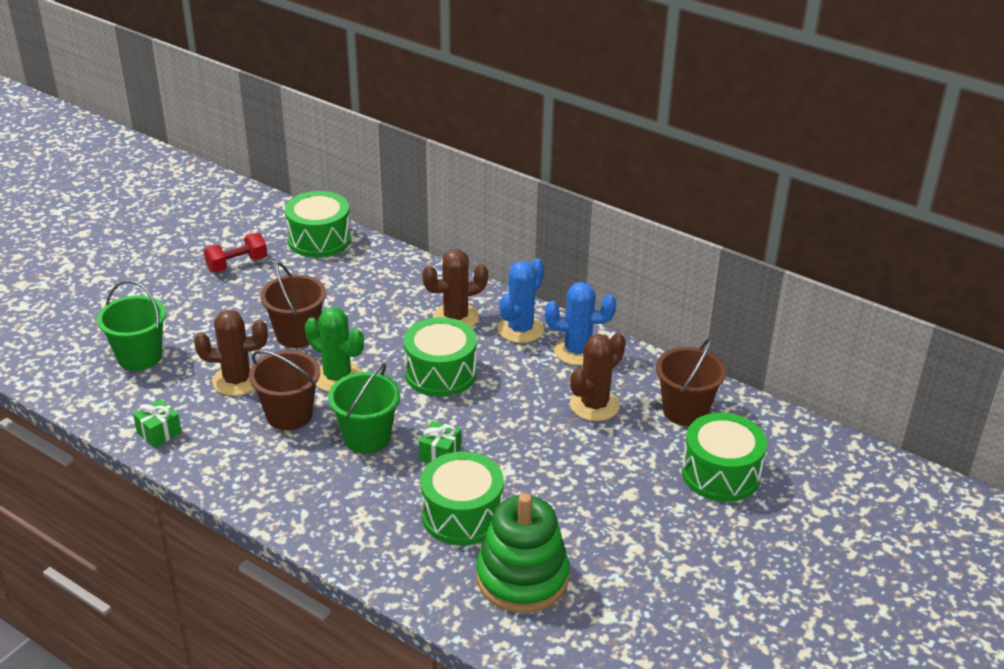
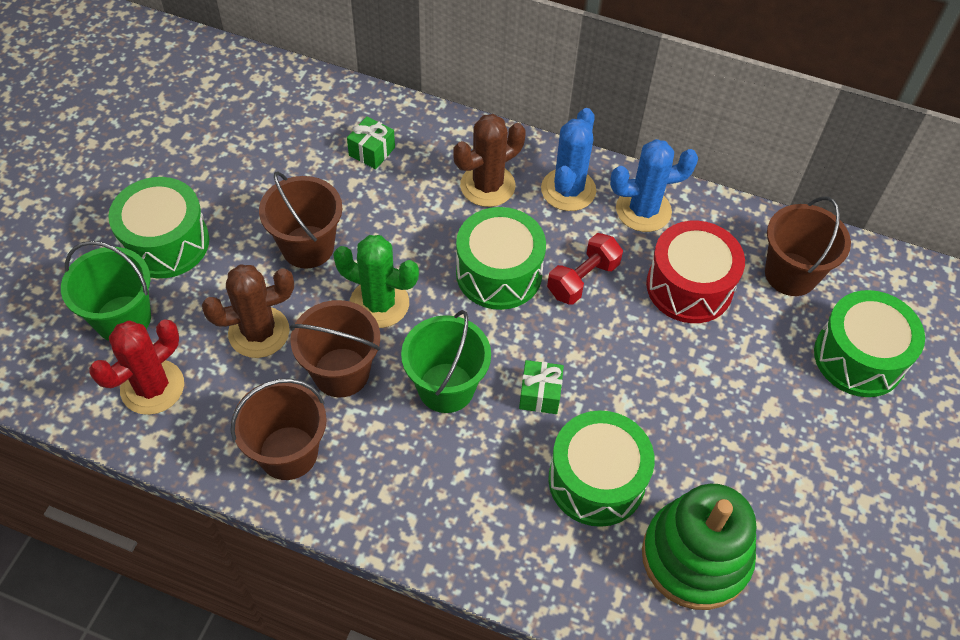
camera: 15 degrees left, 20 degrees up
green gift [133,399,182,448] -> green gift moved to [347,116,395,169]
red dumbbell [204,233,267,272] -> red dumbbell moved to [547,233,623,305]
green drum [285,191,351,258] -> green drum moved to [108,177,209,278]
brown cactus [570,332,626,421] -> red drum [646,220,745,323]
none -> red cactus [89,319,184,415]
none -> brown bucket [230,378,327,480]

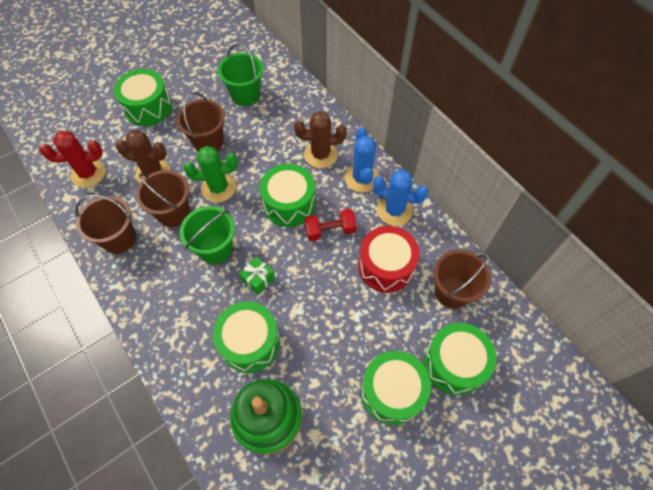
camera: 35 degrees right, 5 degrees up
green bucket [61,241,151,341] -> green bucket moved to [218,43,263,106]
green cactus [333,235,419,328] -> green cactus turned 60 degrees counterclockwise [184,146,238,203]
green gift [347,116,395,169] -> none
blue cactus [541,108,596,211] -> blue cactus turned 60 degrees counterclockwise [345,127,379,192]
none -> green drum [361,351,431,425]

